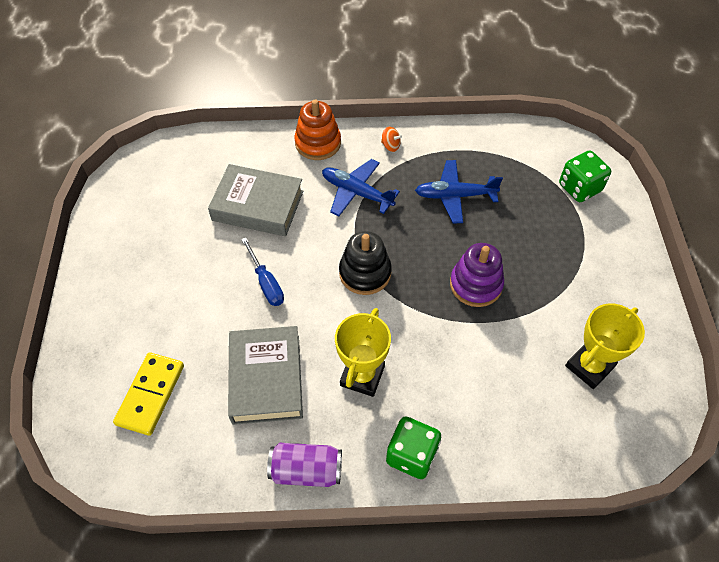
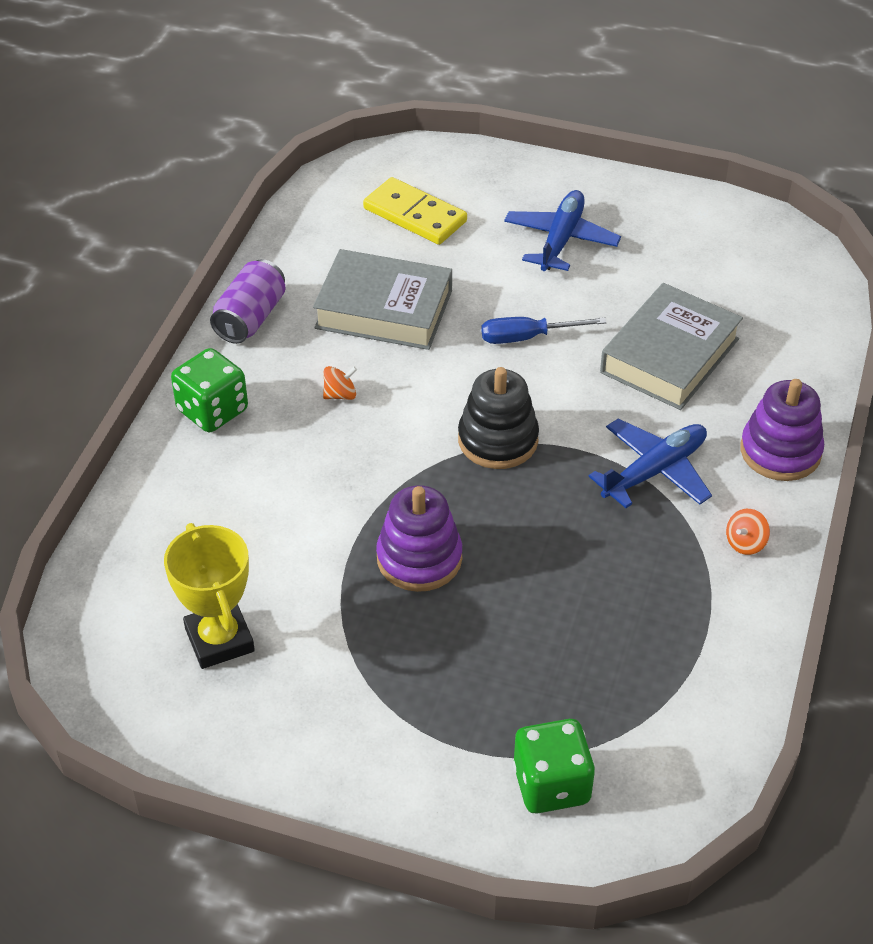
camera: 110 degrees right, 10 degrees down
orange stacking toy [294,100,341,160] -> purple stacking toy [740,379,824,481]
yellow trophy [335,308,391,397] -> orange spinning top [323,366,357,400]
blue plane [415,160,503,223] -> blue plane moved to [504,190,621,271]

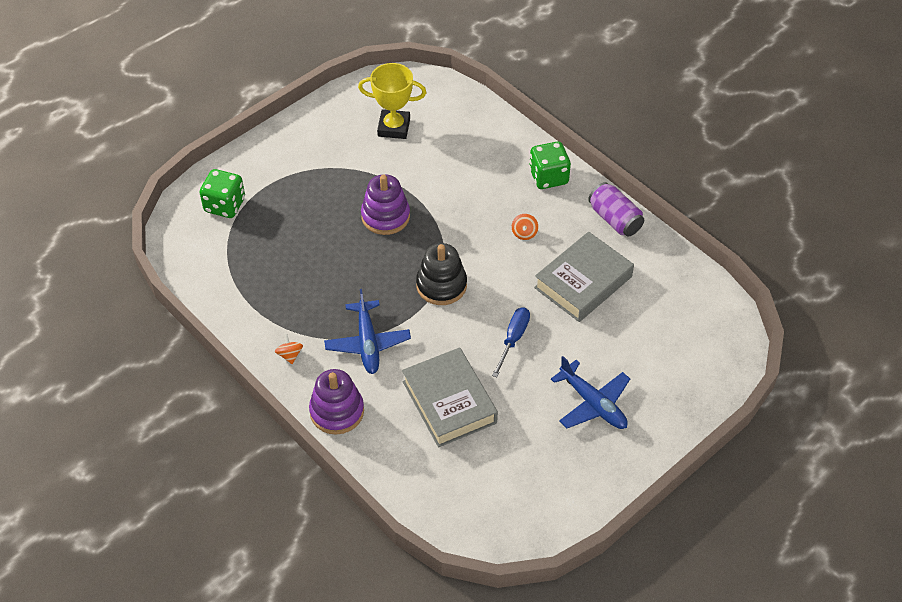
camera: 120 degrees right, 5 degrees up
yellow domino [363,177,467,245] -> none

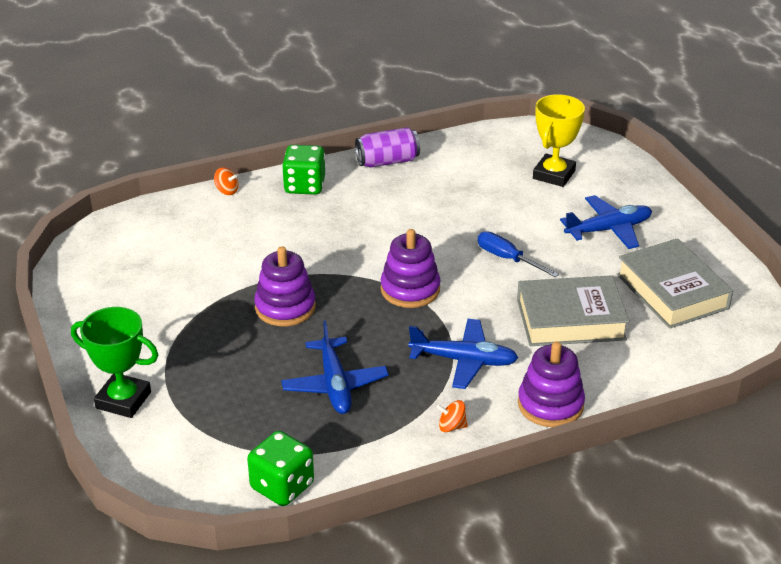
camera: 70 degrees left, 15 degrees down
green dice [200,169,245,218] -> green dice moved to [247,431,314,506]
yellow trophy [358,63,427,139] -> yellow trophy moved to [533,94,585,187]
black stacking toy [416,243,467,305] -> purple stacking toy [381,229,441,308]
orange spinning top [512,214,538,240] -> orange spinning top moved to [214,167,239,195]
grey book [534,231,634,322] -> grey book moved to [617,238,733,329]
none -> green trophy [71,307,158,418]
none -> blue plane [281,320,389,414]

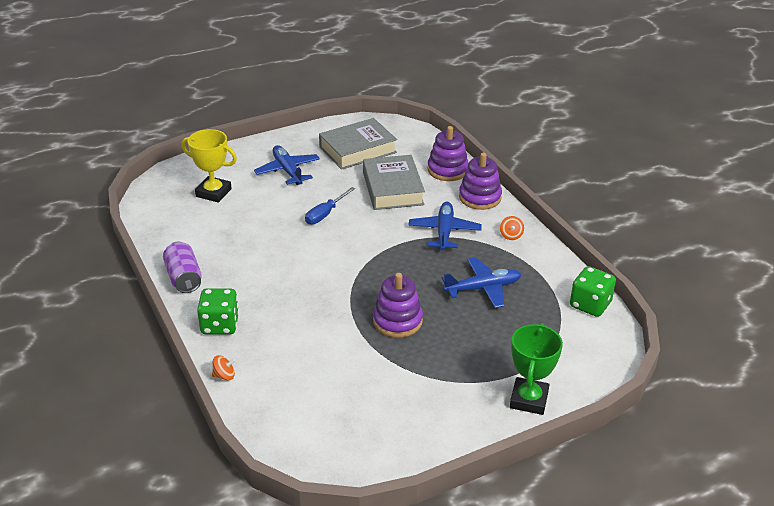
camera: 95 degrees left, 0 degrees up
orange spinning top [214,167,239,195] -> orange spinning top turned 60 degrees clockwise [212,355,236,381]
purple stacking toy [381,229,441,308] -> purple stacking toy moved to [428,126,469,181]

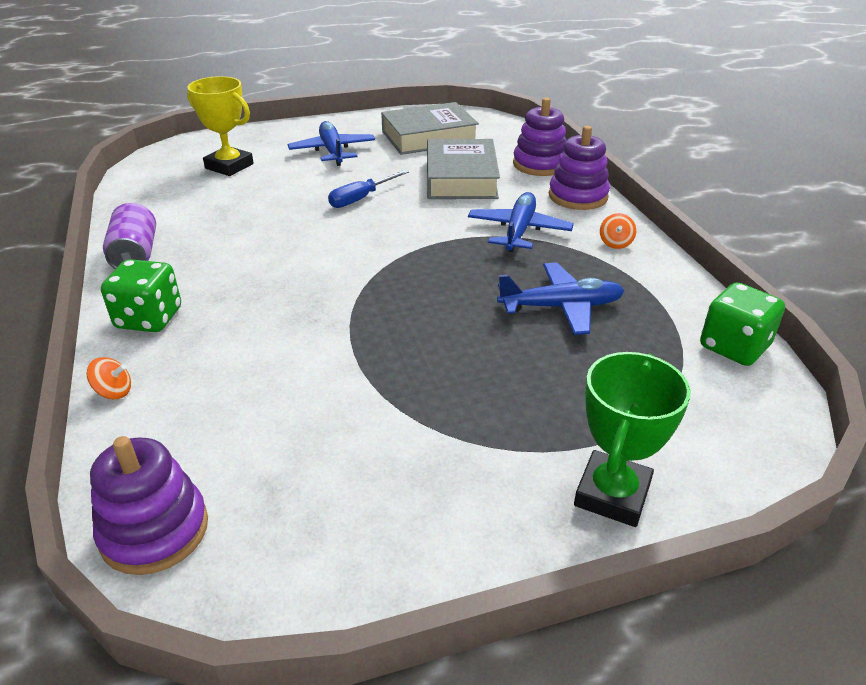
camera: 10 degrees right, 0 degrees up
purple stacking toy [373,273,423,338] -> purple stacking toy moved to [90,436,208,575]

